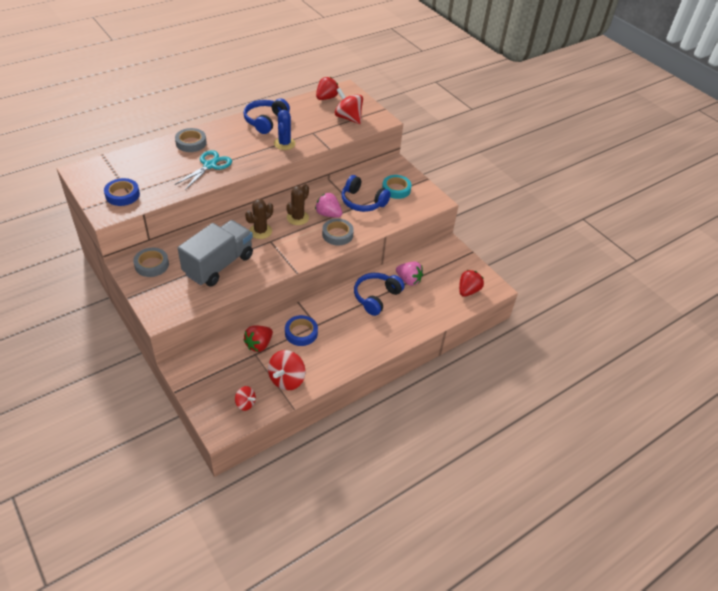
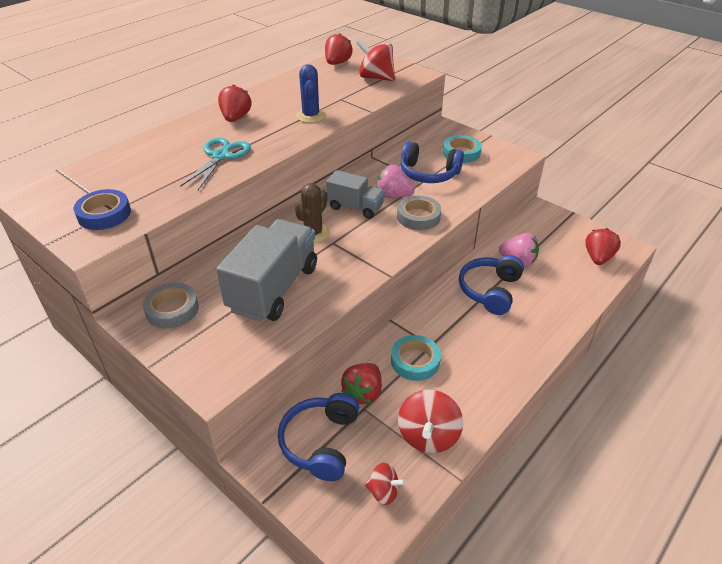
camera: 10 degrees left, 5 degrees down
grey tape [175,128,207,152] -> none
blue headphones [243,98,290,134] -> blue headphones moved to [278,393,359,481]
blue tape [285,315,318,346] -> turquoise tape [391,335,441,381]
brown cactus [286,184,309,225] -> grey truck [326,170,385,219]
none -> red strawberry [218,84,252,122]

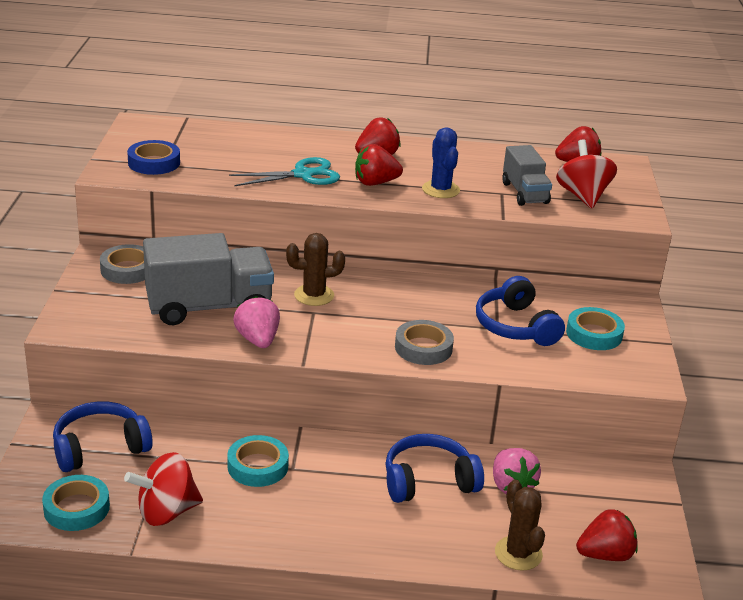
camera: 50 degrees right, 10 degrees down
blue cactus [296,64,326,123] -> blue cactus turned 60 degrees counterclockwise [422,127,460,198]
grey truck [326,170,385,219] -> grey truck moved to [502,145,552,206]
red strawberry [341,363,382,404] -> red strawberry moved to [355,144,403,186]
red spinning top [365,463,406,505] -> turquoise tape [42,475,110,531]
pink strawberry [376,165,415,198] -> pink strawberry moved to [233,296,280,348]
none -> brown cactus [495,480,545,571]

